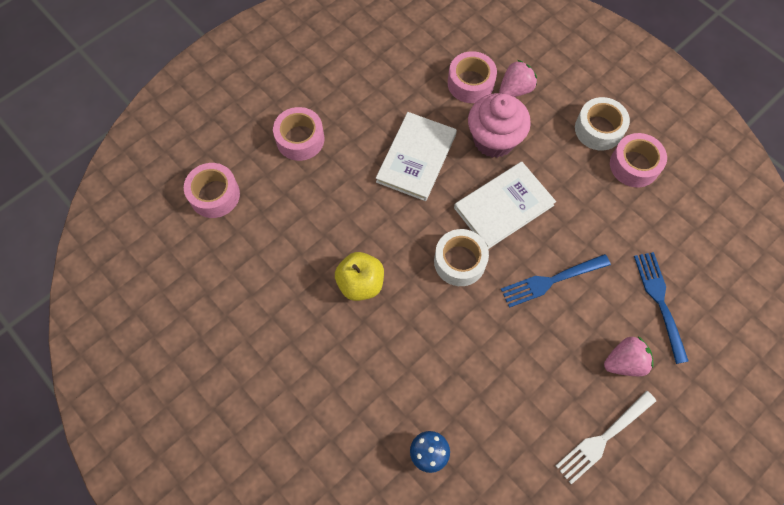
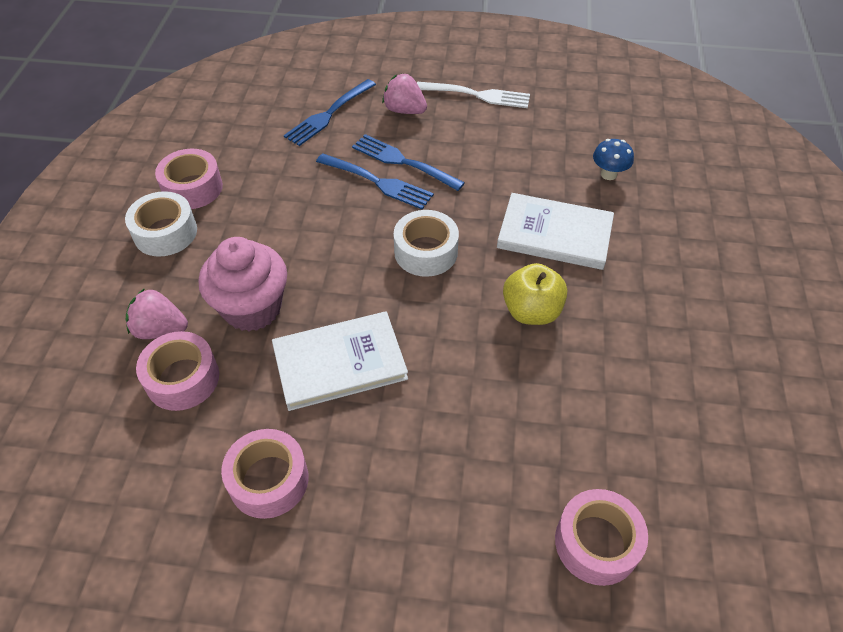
camera: 130 degrees left, 15 degrees down
pink tape [273,107,324,161] -> pink tape moved to [221,429,309,519]
white book [454,162,556,249] -> white book moved to [497,193,614,270]
none -> blue fork [352,134,465,191]

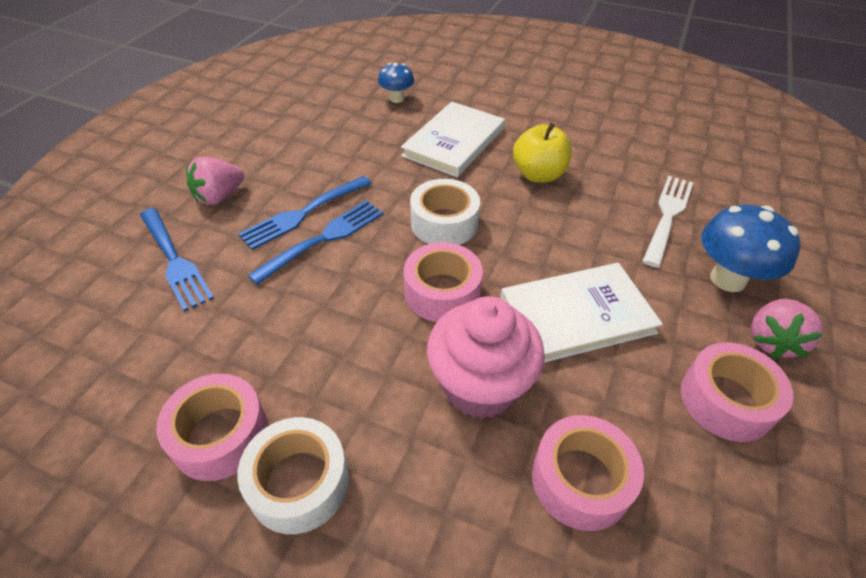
camera: 75 degrees left, 5 degrees down
pink strawberry [126,288,188,339] -> pink strawberry moved to [751,299,823,358]
white book [272,311,408,411] -> white book turned 75 degrees clockwise [500,263,663,363]
white fork [417,82,530,108] -> white fork moved to [643,176,693,268]
pink tape [555,489,648,586] -> pink tape moved to [404,242,483,322]
none -> blue mushroom [701,205,801,292]

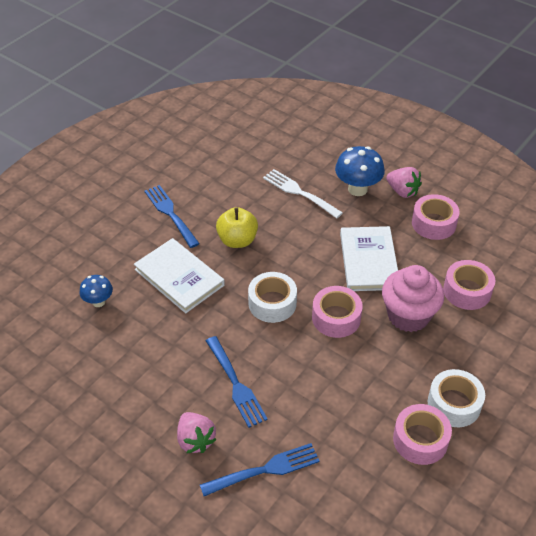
camera: 75 degrees left, 0 degrees up
blue fork [248,200,384,285] -> blue fork moved to [145,185,200,248]

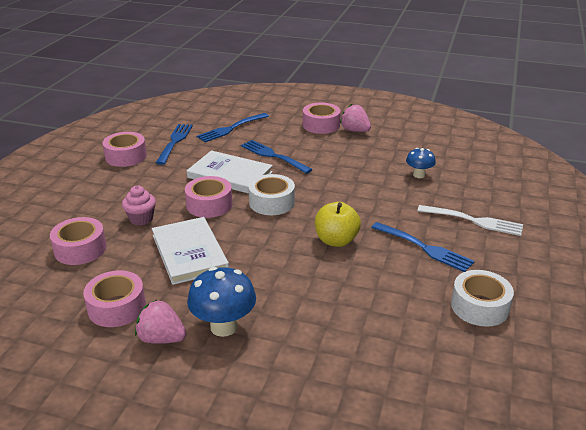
camera: 160 degrees right, 15 degrees down
white book [134,238,225,313] -> white book moved to [187,150,273,194]
pink strawberry [177,412,217,453] -> pink strawberry moved to [340,104,371,132]
white fork [263,169,343,218] -> white fork moved to [417,205,523,236]
pink cupcake [382,265,444,332] -> pink cupcake [122,186,156,226], size x0.56
white tape [428,369,485,427] -> white tape moved to [451,270,514,327]
none -> blue fork [156,124,193,165]
none -> pink tape [303,103,341,134]

